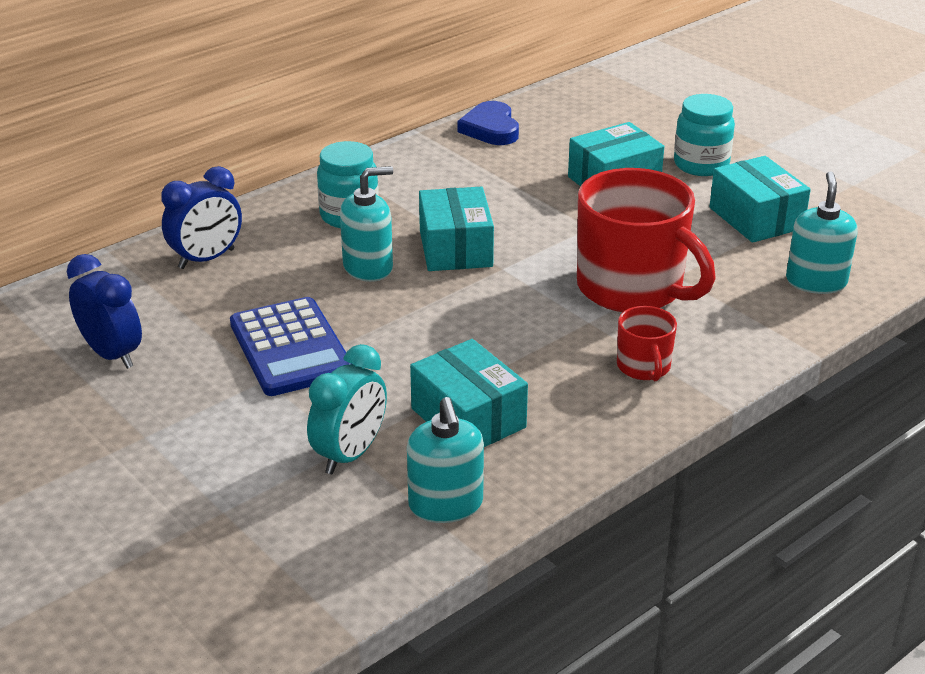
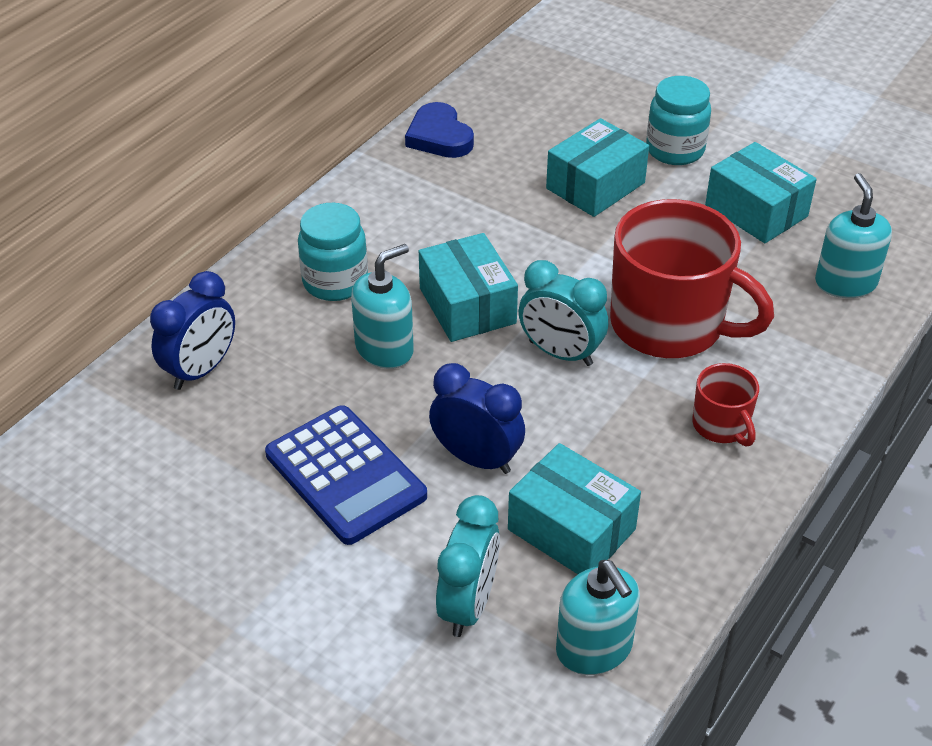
camera: 15 degrees left, 10 degrees up
blue clock [67,254,142,369] -> blue clock moved to [429,363,525,474]
none -> turquoise clock [519,260,608,366]

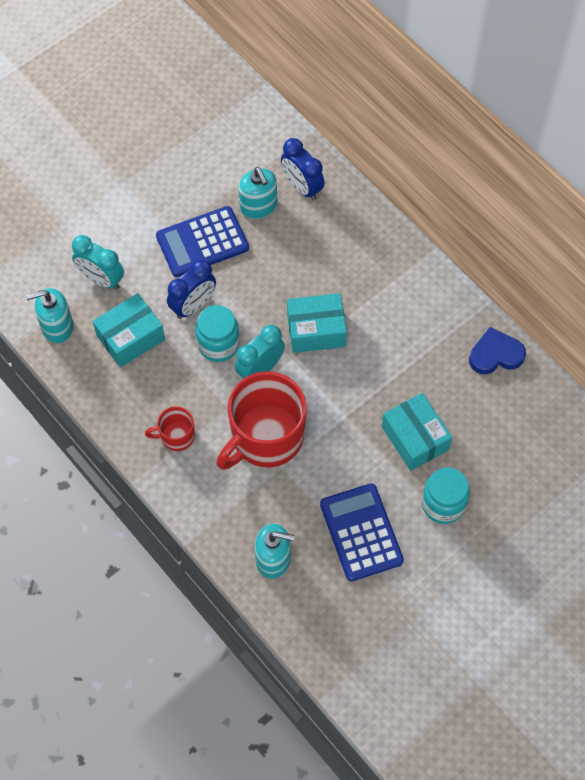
camera: 105 degrees right, 20 degrees up
turquoise jar [298,203,368,301] -> turquoise jar moved to [196,305,240,362]
turquoise soap dispenser [351,244,414,369] -> turquoise soap dispenser moved to [239,167,277,219]
turquoise box [705,142,817,243] -> blue calculator [320,483,404,581]

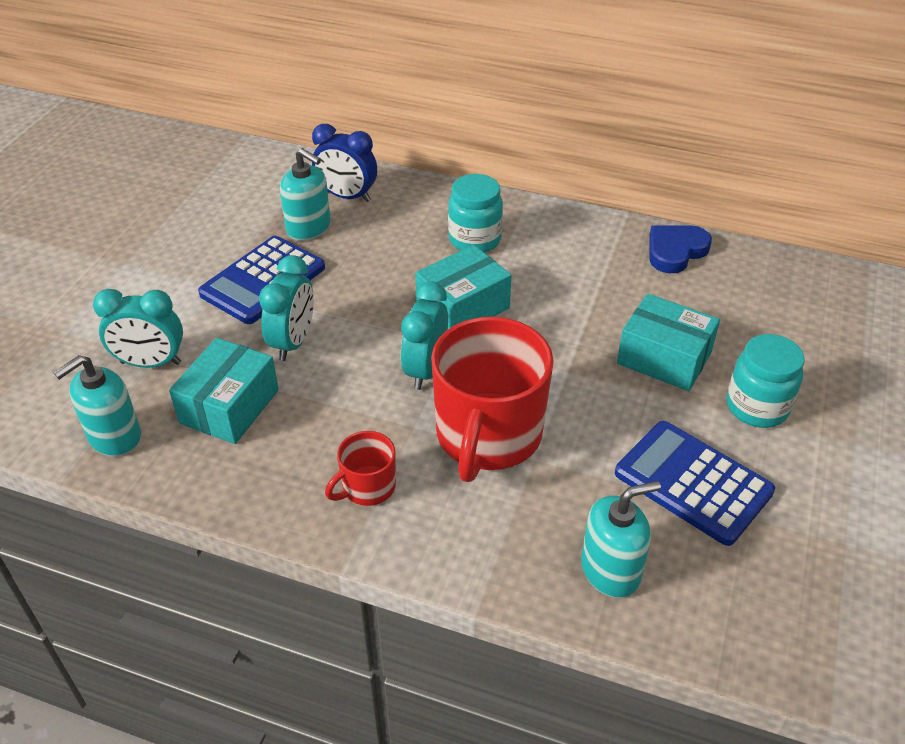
camera: 30 degrees left, 20 degrees down
blue clock [167,259,216,319] -> turquoise clock [259,255,314,361]
turquoise jar [196,305,240,362] -> turquoise jar moved to [448,174,503,253]

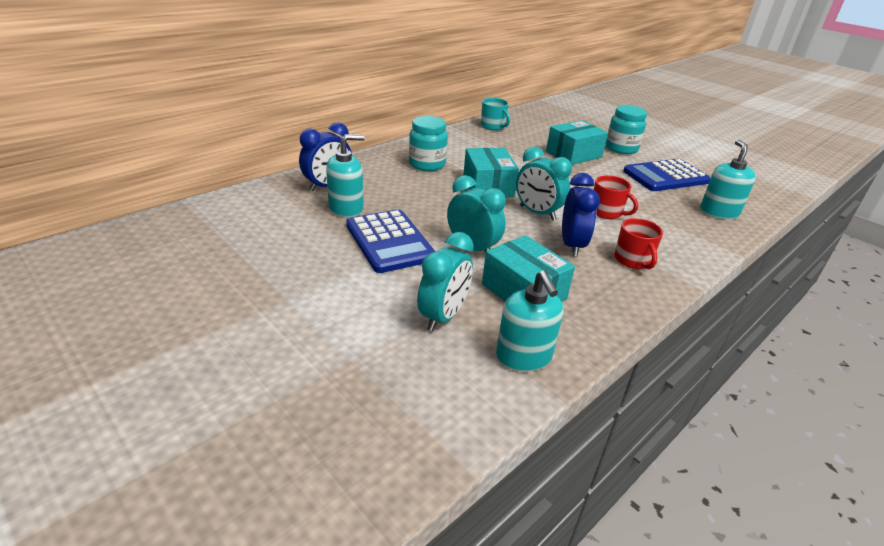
camera: 65 degrees left, 10 degrees down
red mug [431,317,554,482] -> red mug [594,175,638,219], size x0.47
blue heart [649,225,712,273] -> turquoise mug [481,98,510,130]
none -> blue clock [562,173,600,257]

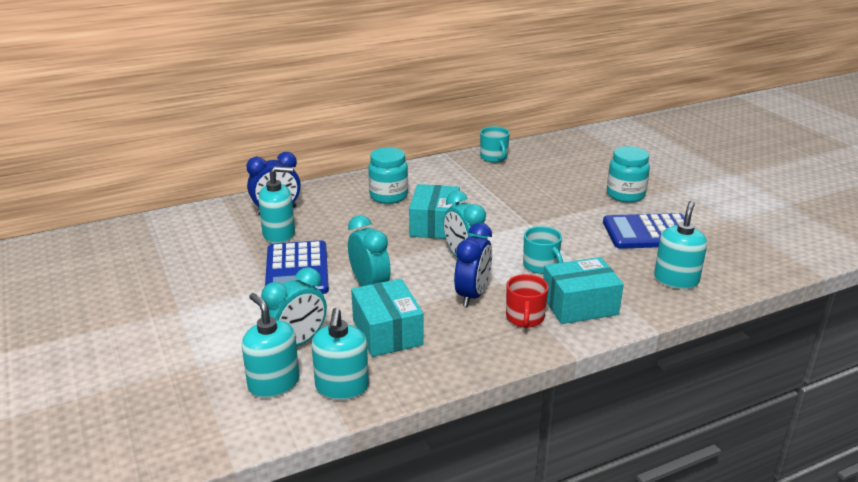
camera: 20 degrees right, 5 degrees down
turquoise box [546,120,608,165] -> turquoise box moved to [543,257,624,324]
red mug [594,175,638,219] -> turquoise mug [523,226,563,274]
none -> turquoise soap dispenser [242,293,300,398]

